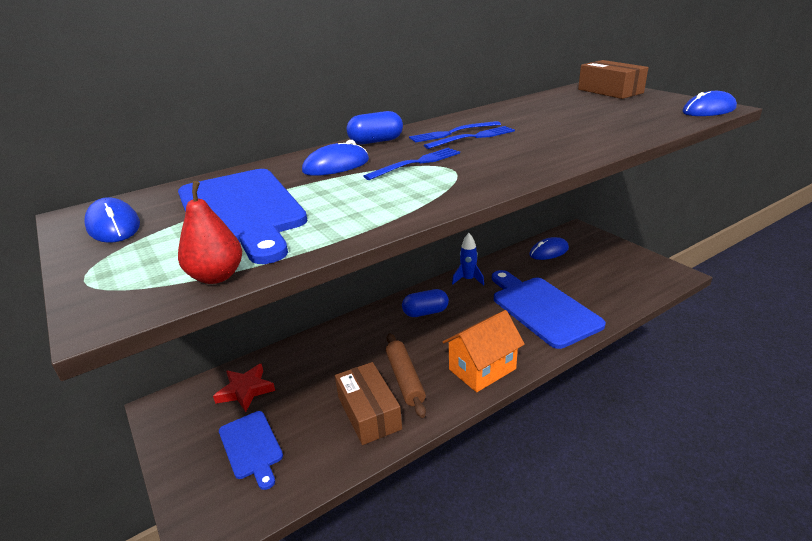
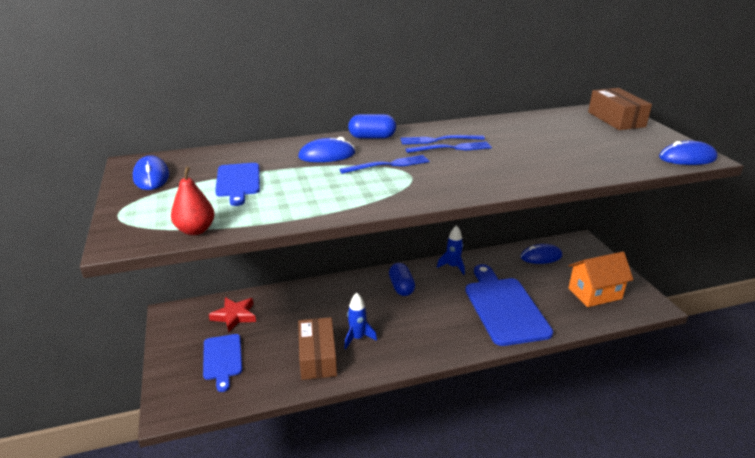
camera: 15 degrees right, 0 degrees up
blue cutting board [178,169,308,264] -> blue cutting board [215,163,260,206], size x0.56
brown rolling pin [386,333,426,418] -> blue rocket [344,293,377,349]
blue capsule [402,289,449,317] -> blue capsule turned 75 degrees clockwise [389,263,415,296]
orange house [443,310,525,392] -> orange house moved to [568,252,633,307]

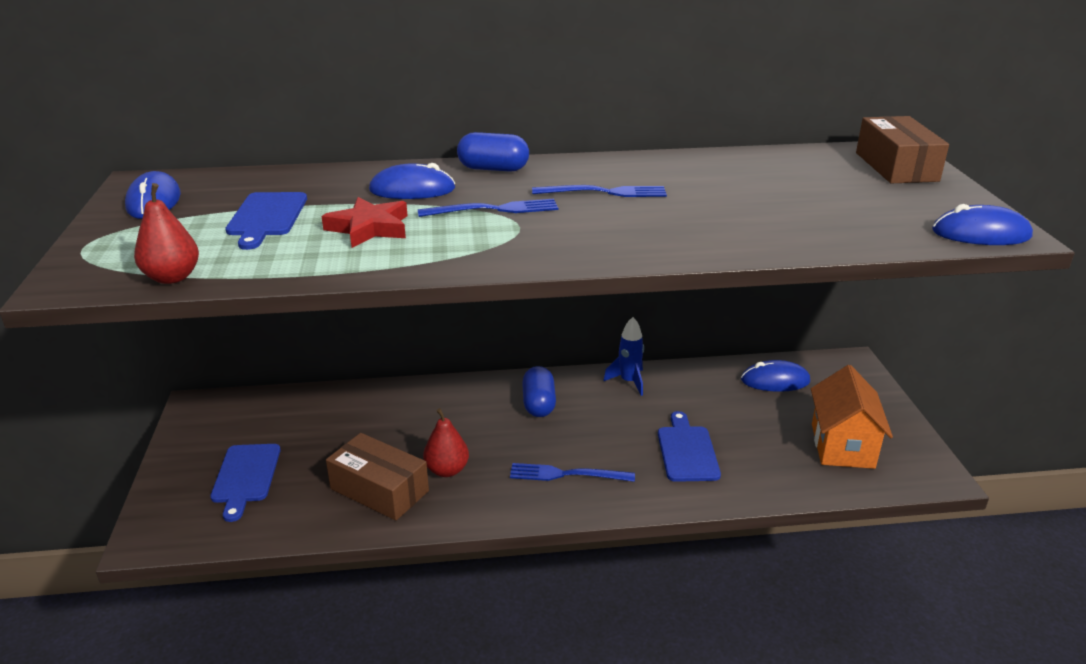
camera: 10 degrees right, 0 degrees up
red star [209,297,256,333] -> red star moved to [321,197,408,248]
brown box [298,317,337,380] -> brown box turned 60 degrees counterclockwise [326,433,429,521]
blue rocket [344,293,377,349] -> red pear [423,408,469,477]
blue fork [400,135,485,144] -> blue fork moved to [510,463,635,482]
blue cutting board [465,264,553,346] -> blue cutting board [658,411,721,482], size x0.56
orange house [568,252,633,307] -> orange house turned 75 degrees counterclockwise [811,365,893,469]

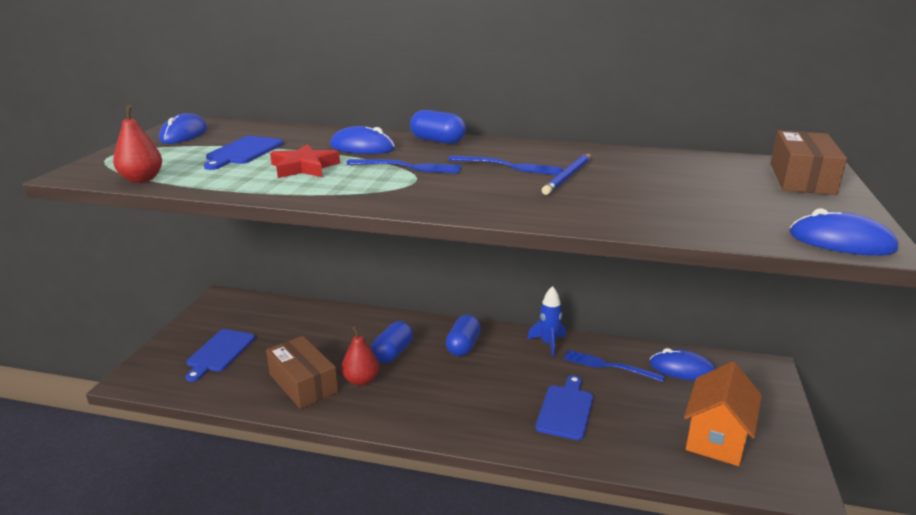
camera: 20 degrees right, 5 degrees down
blue fork [510,463,635,482] -> blue fork moved to [564,350,665,382]
none -> blue capsule [371,321,413,363]
none -> blue pencil [542,154,591,195]

